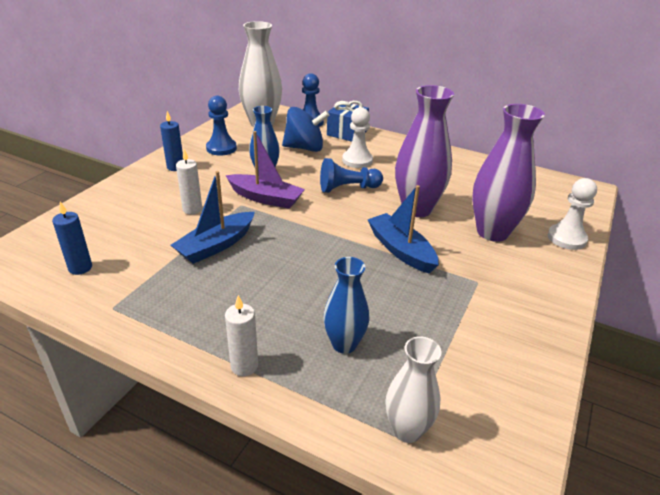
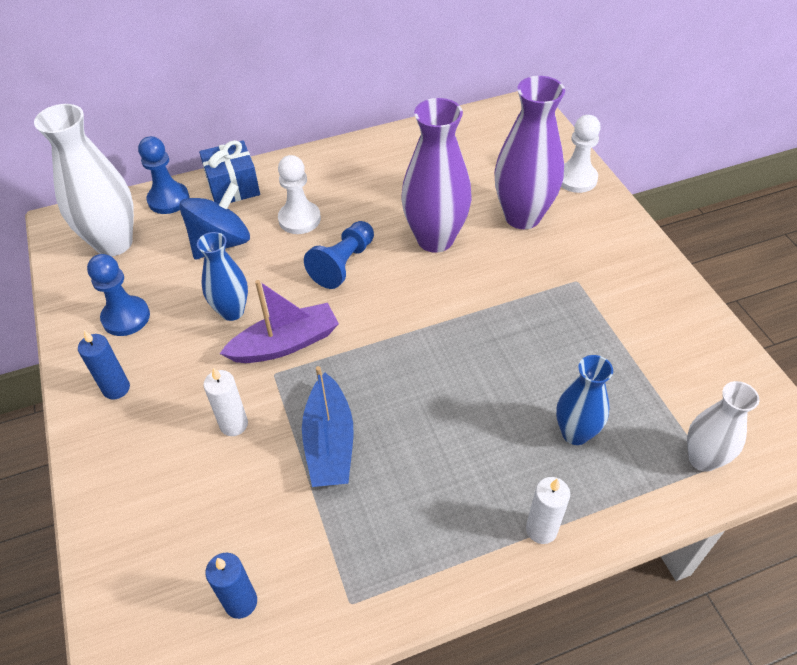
camera: 45 degrees left, 15 degrees up
blue boat [368,185,439,273] -> none

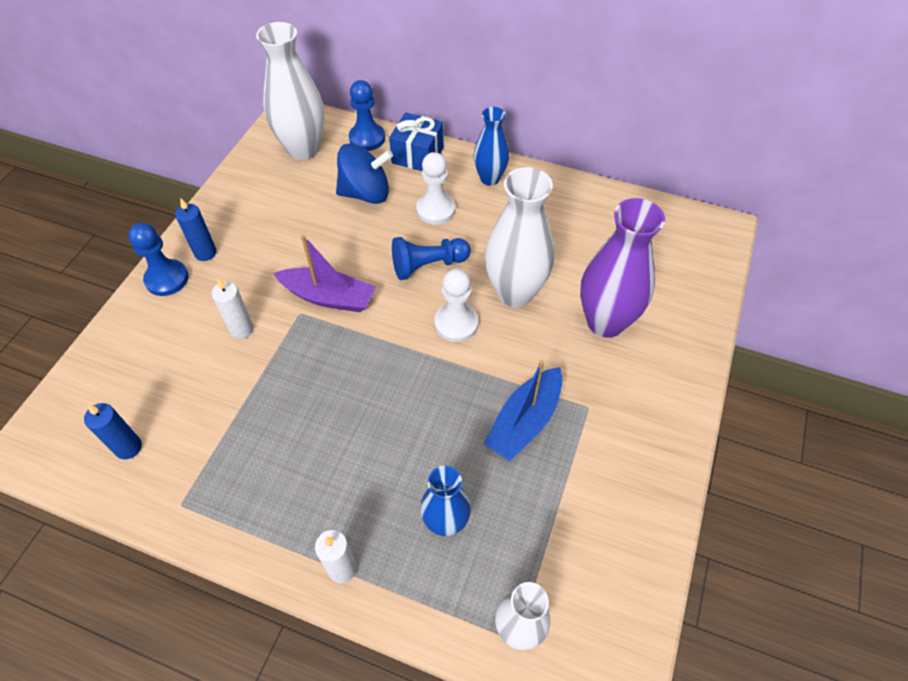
camera: 40 degrees right, 5 degrees up
blue pawn [87,254,150,336] -> blue pawn moved to [128,223,189,296]
blue vase [197,232,248,321] -> blue vase moved to [473,107,509,186]
blue boat [302,366,353,487] -> blue boat moved to [483,360,563,461]
purple vase [401,98,472,252] -> white vase [485,167,554,307]
white pawn [561,115,601,193] -> white pawn moved to [434,268,478,342]

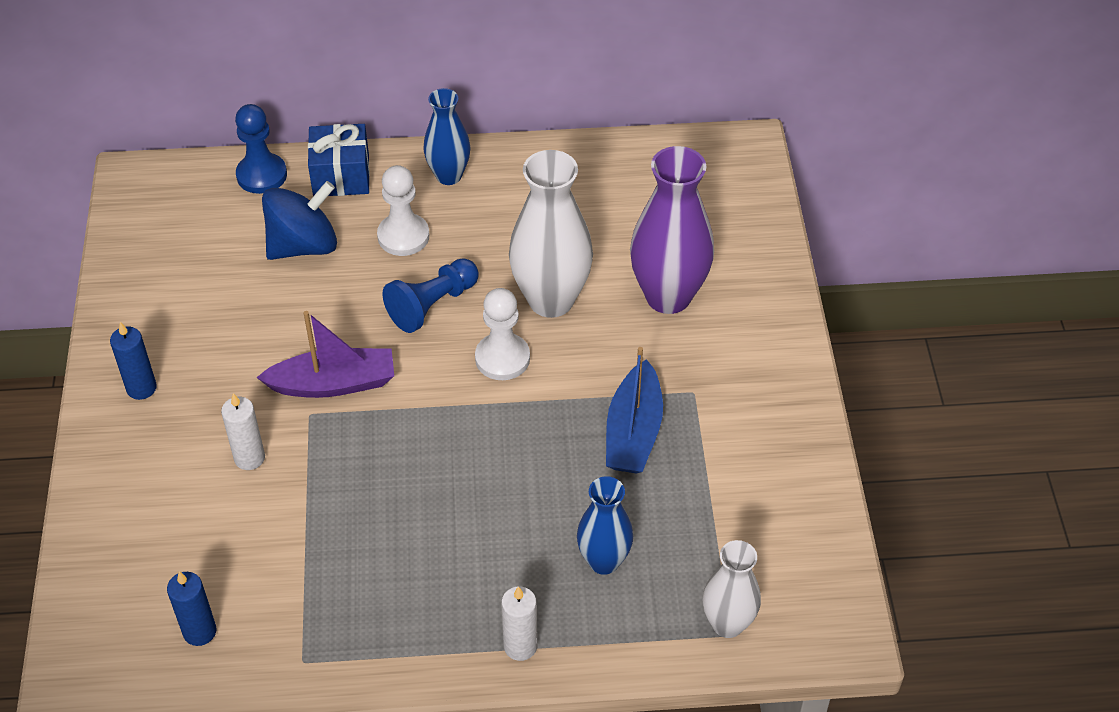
camera: 25 degrees left, 5 degrees down
blue pawn [128,223,189,296] -> none
white vase [256,22,325,160] -> none

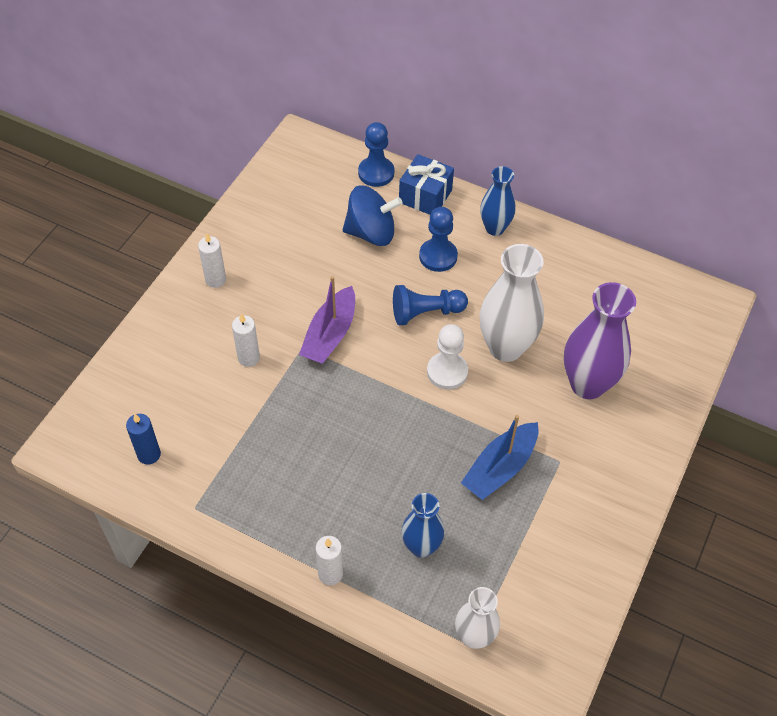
camera: 30 degrees right, 5 degrees up
blue candle [110,322,157,400] -> white candle [198,233,226,288]
purple boat [256,311,394,398] -> purple boat turned 90 degrees clockwise [299,276,355,364]
white pawn [377,165,429,256] -> blue pawn [419,207,458,272]

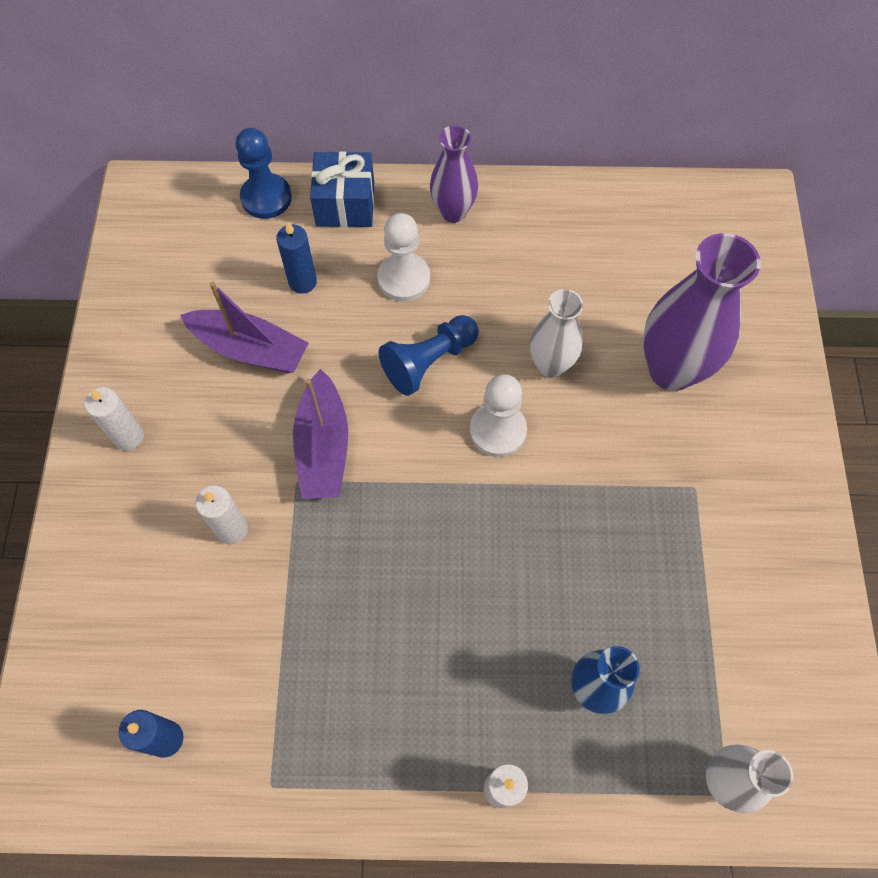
camera: 25 degrees left, 10 degrees up
blue spinning top [343,185,403,246] -> blue candle [276,221,317,294]
blue pawn [419,207,458,272] -> white pawn [377,213,430,302]
blue boat [461,415,538,500] -> none
white vase [479,244,544,362] -> white vase [530,289,583,378], size x0.60
blue vase [480,166,515,236] -> purple vase [430,125,478,223]
none -> purple boat [180,281,309,373]

